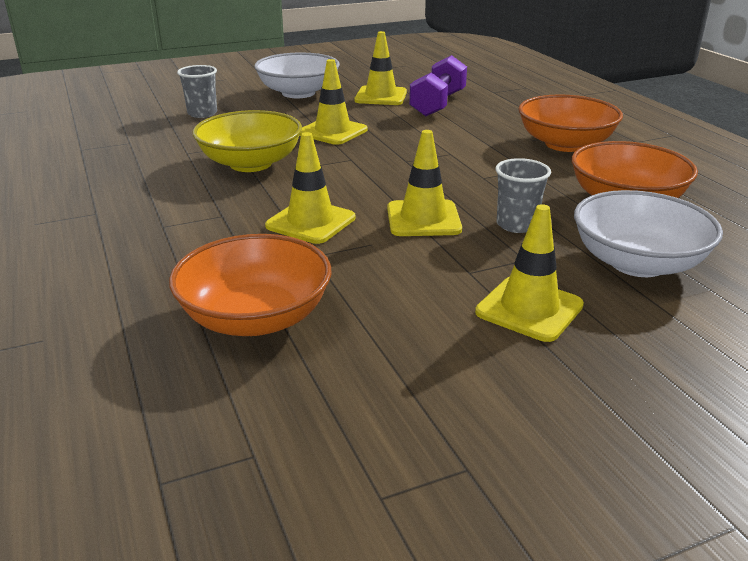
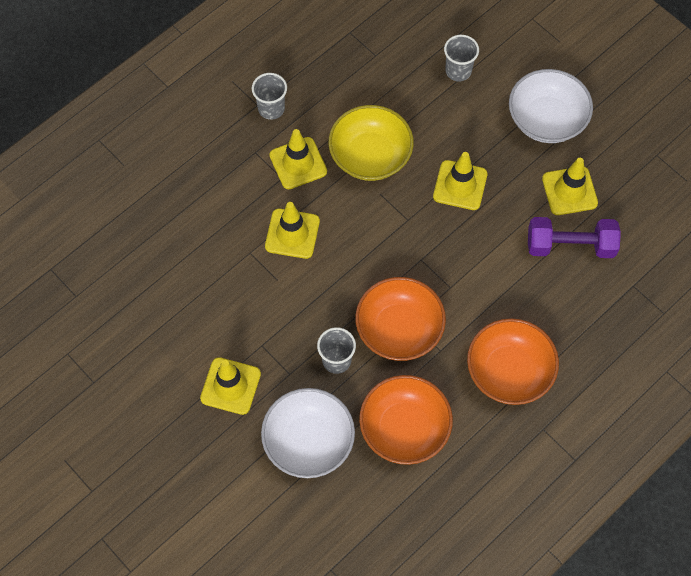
camera: 70 degrees right, 35 degrees up
orange bowl [169,234,331,336] -> orange bowl moved to [355,277,446,361]
yellow traffic cone [387,130,462,236] -> yellow traffic cone moved to [269,129,327,189]
none -> grey cup [252,73,287,120]

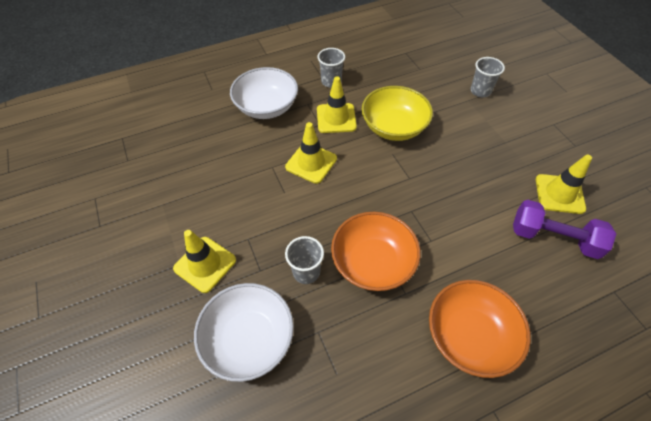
camera: 20 degrees right, 10 degrees down
orange bowl [359,375,453,465] -> none
yellow traffic cone [433,152,487,210] -> none
white bowl [509,69,593,143] -> white bowl moved to [230,67,298,119]

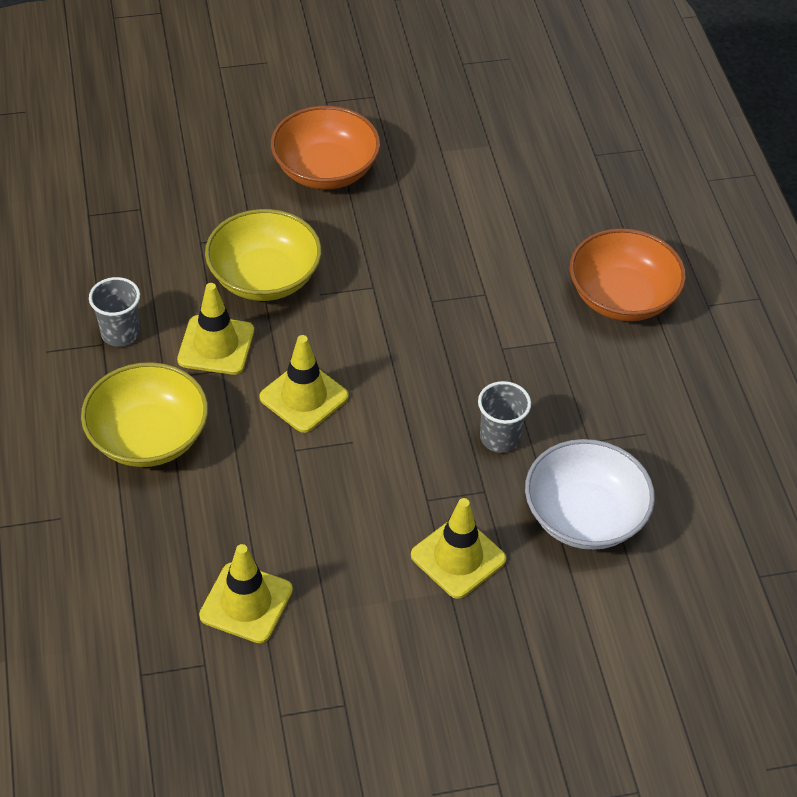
camera: 80 degrees left, 5 degrees down
white bowl [230,67,298,119] -> yellow bowl [81,362,208,467]
orange bowl [331,212,421,291] -> orange bowl moved to [271,106,380,189]
grey cup [470,57,505,97] -> none
purple dumbbell [513,200,616,259] -> none
yellow traffic cone [536,155,592,214] -> yellow traffic cone moved to [199,544,293,643]

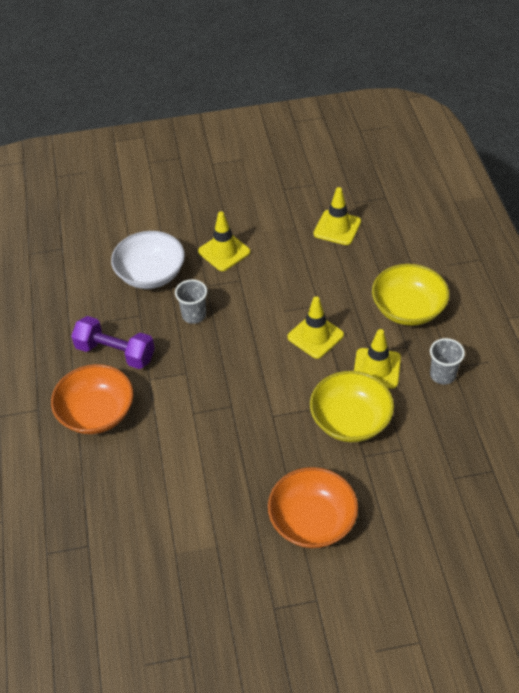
camera: 175 degrees left, 0 degrees up
none -> purple dumbbell [71,316,155,369]

